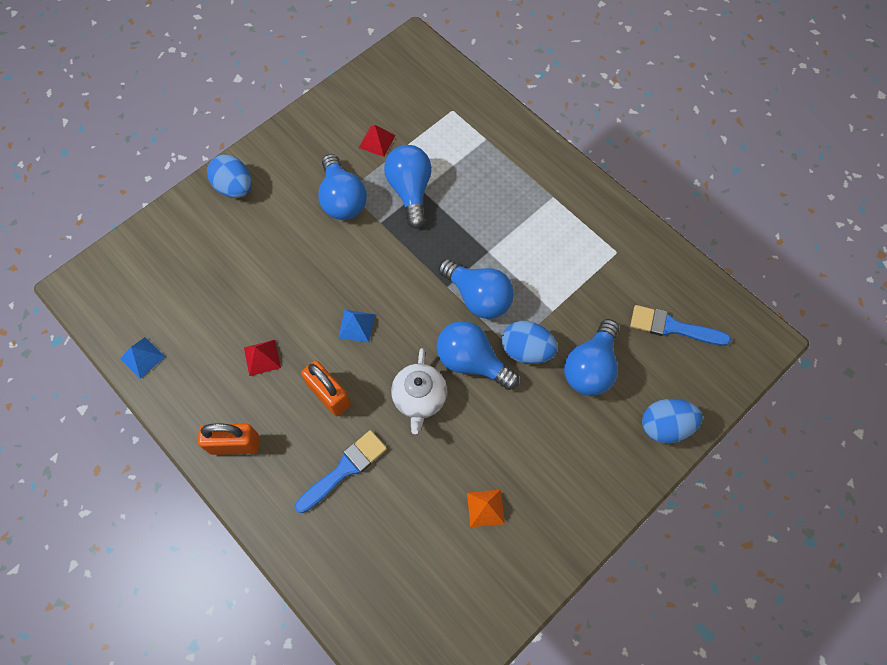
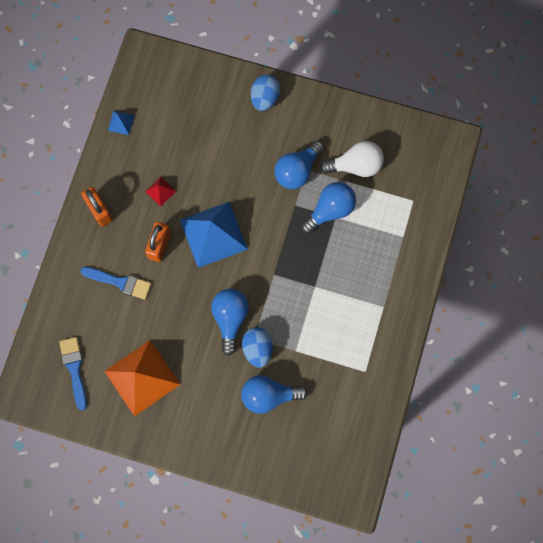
camera: 60 degrees right, 10 degrees up
blue pyramid [338,310,375,343] -> blue pyramid [180,202,248,268], size x2.36
red pyramid [359,125,396,157] -> white light bulb [320,141,384,177]
white teapot [391,348,447,434] -> none
blue light bulb [438,259,514,319] -> none
orange pyramid [467,490,505,527] -> orange pyramid [105,340,181,416], size x2.36
blue brush [630,305,731,346] -> blue brush moved to [59,337,87,410]
blue egg [642,399,703,443] -> none

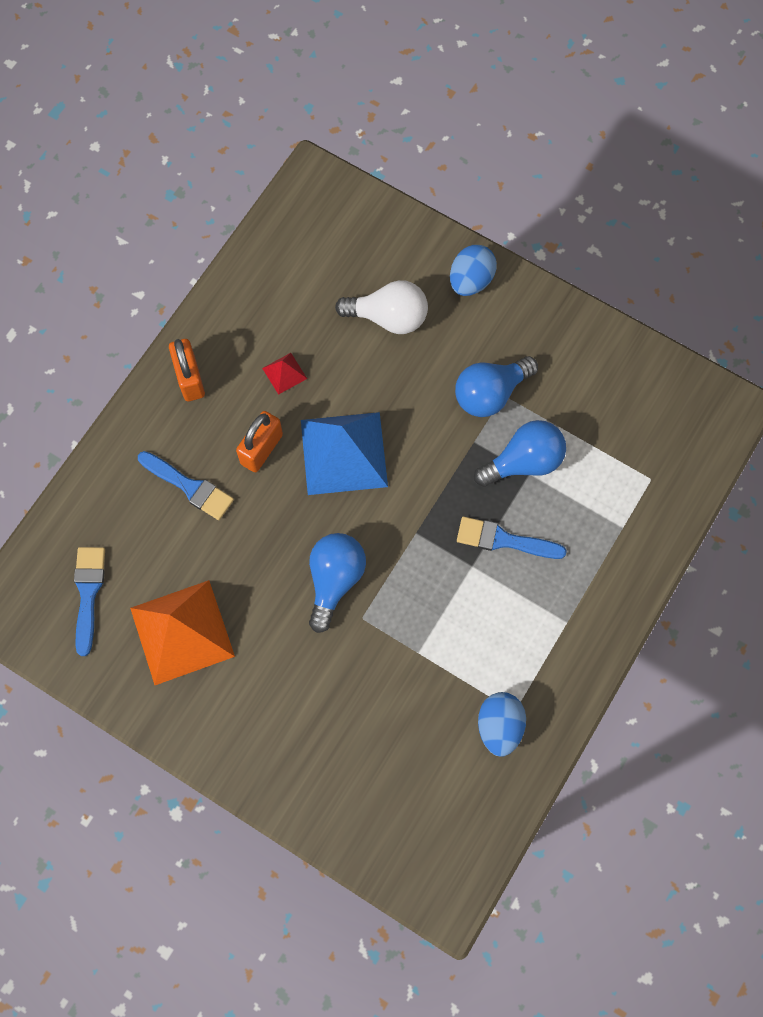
camera: 15 degrees right, 5 degrees down
blue pyramid [108,111,135,135] -> none
blue light bulb [241,375,308,414] -> none
blue egg [242,327,273,368] -> blue egg moved to [478,692,526,757]
white light bulb [320,141,384,177] -> white light bulb moved to [335,280,428,334]
none -> blue brush [457,517,567,559]

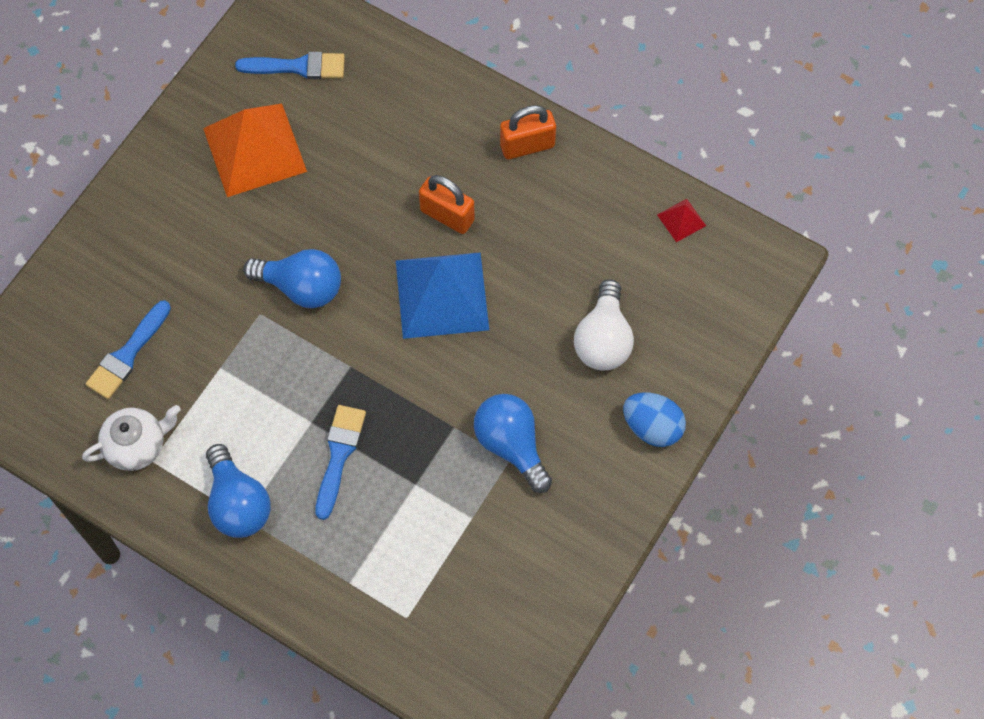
camera: 90 degrees right, 5 degrees down
blue brush [138,451,234,520] -> blue brush moved to [86,300,171,399]
red pyramid [262,353,307,395] -> red pyramid moved to [657,199,706,242]
blue light bulb [474,420,566,487] -> blue light bulb moved to [206,444,271,538]
blue egg [478,692,526,757] -> white teapot [82,405,181,471]

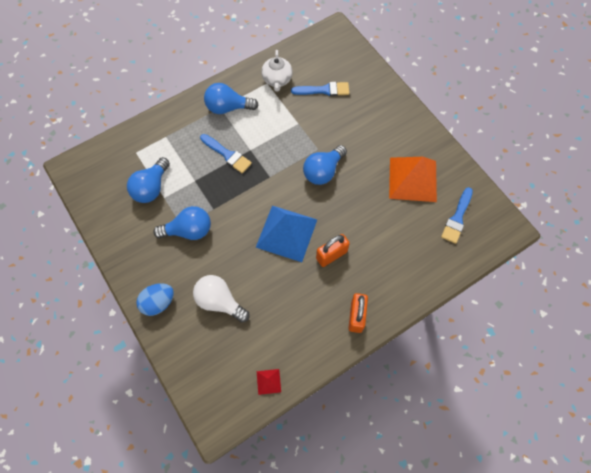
camera: 115 degrees right, 0 degrees up
blue brush [86,300,171,399] -> blue brush turned 120 degrees clockwise [291,82,349,96]
none -> blue light bulb [127,157,170,203]

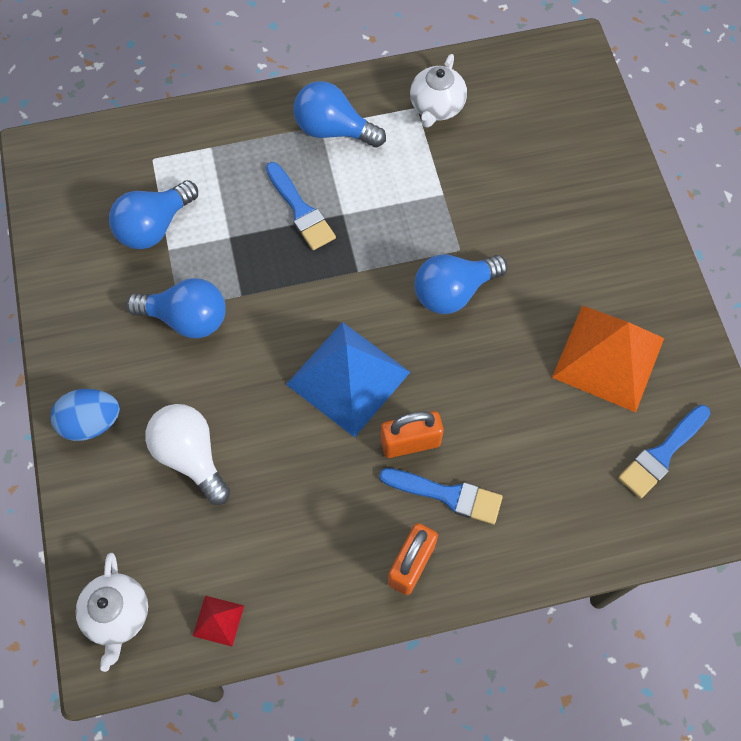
camera: 20 degrees right, 0 degrees up
blue brush [291,82,349,96] -> blue brush moved to [379,468,503,524]
none -> white teapot [75,553,148,672]

